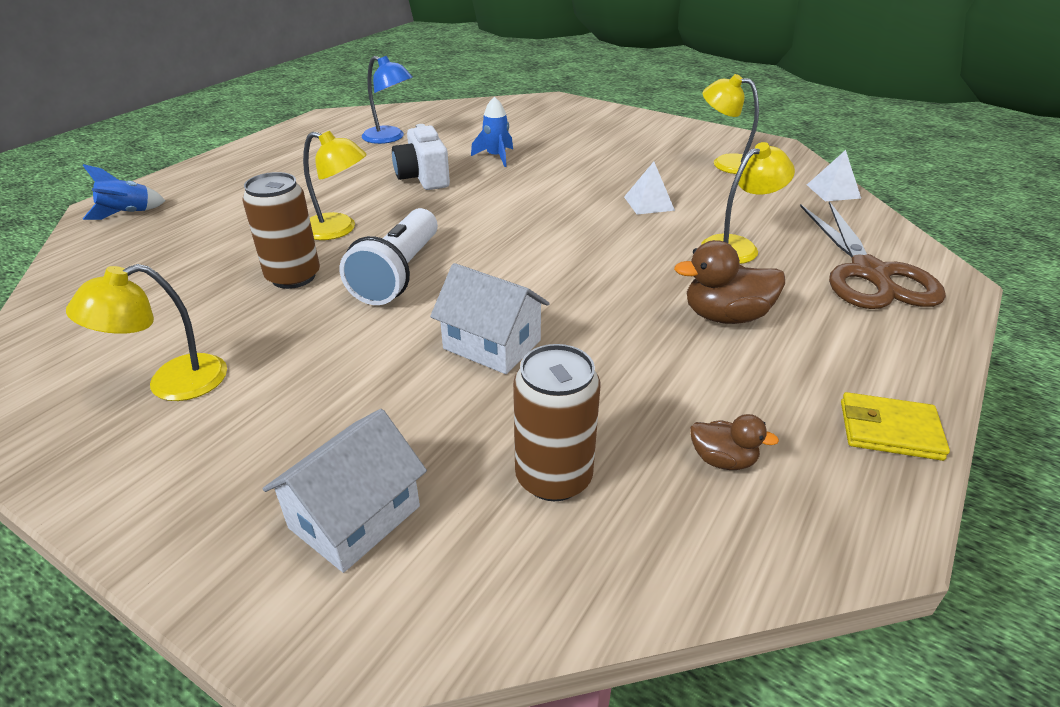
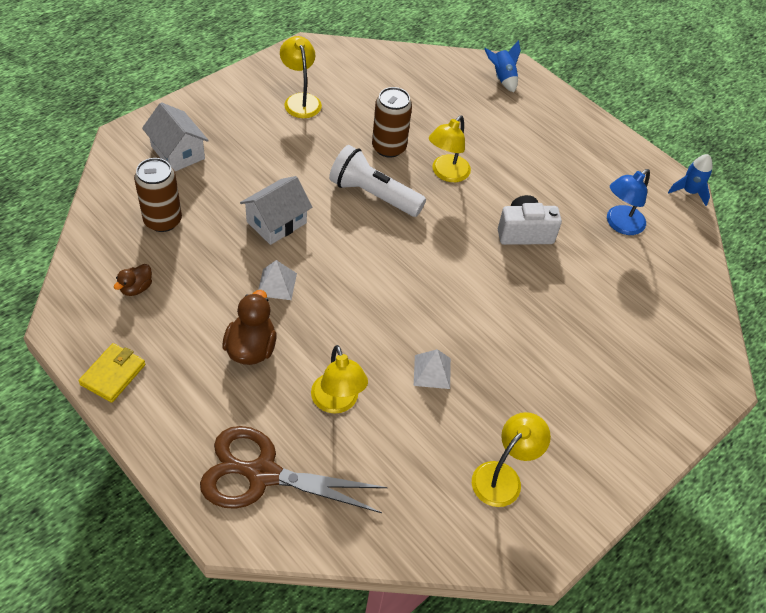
camera: 100 degrees right, 15 degrees up
blue rocket [471,97,513,167] -> blue rocket moved to [668,154,713,206]
white pyramid [807,150,861,201] -> white pyramid moved to [258,260,297,300]

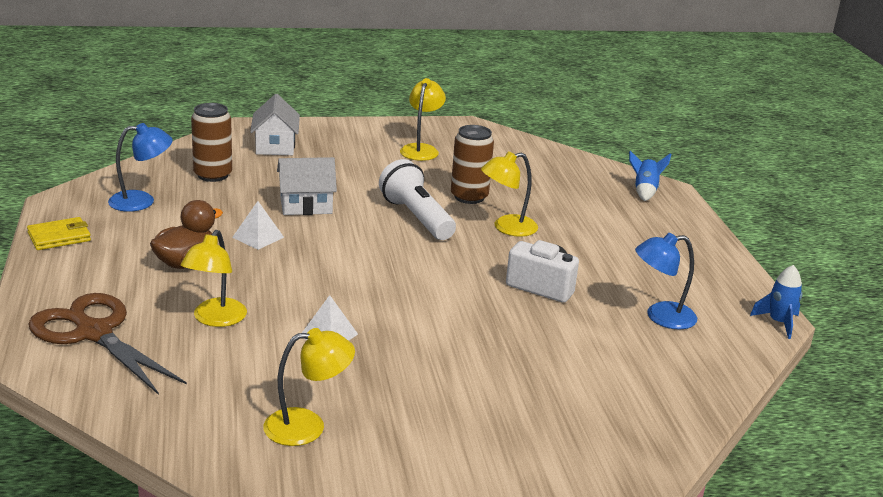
camera: 35 degrees right, 25 degrees down
brown duck [114,264,152,296] -> blue lamp [108,123,173,212]

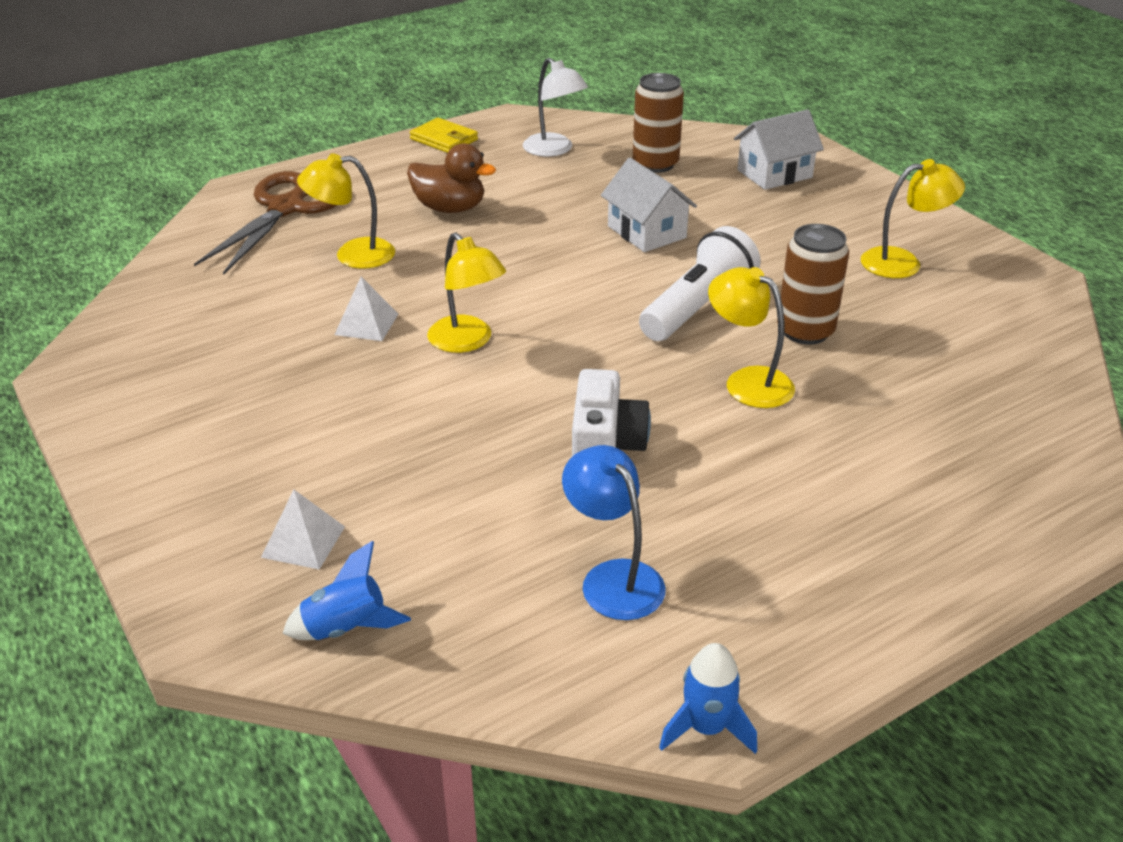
camera: 70 degrees right, 10 degrees up
blue lamp [108,123,173,212] -> white lamp [523,58,588,157]
white pyramid [232,201,284,250] -> white pyramid moved to [261,489,345,570]
yellow lamp [263,328,355,446] -> yellow lamp moved to [427,233,506,353]
blue rocket [629,151,672,201] -> blue rocket moved to [283,541,411,640]

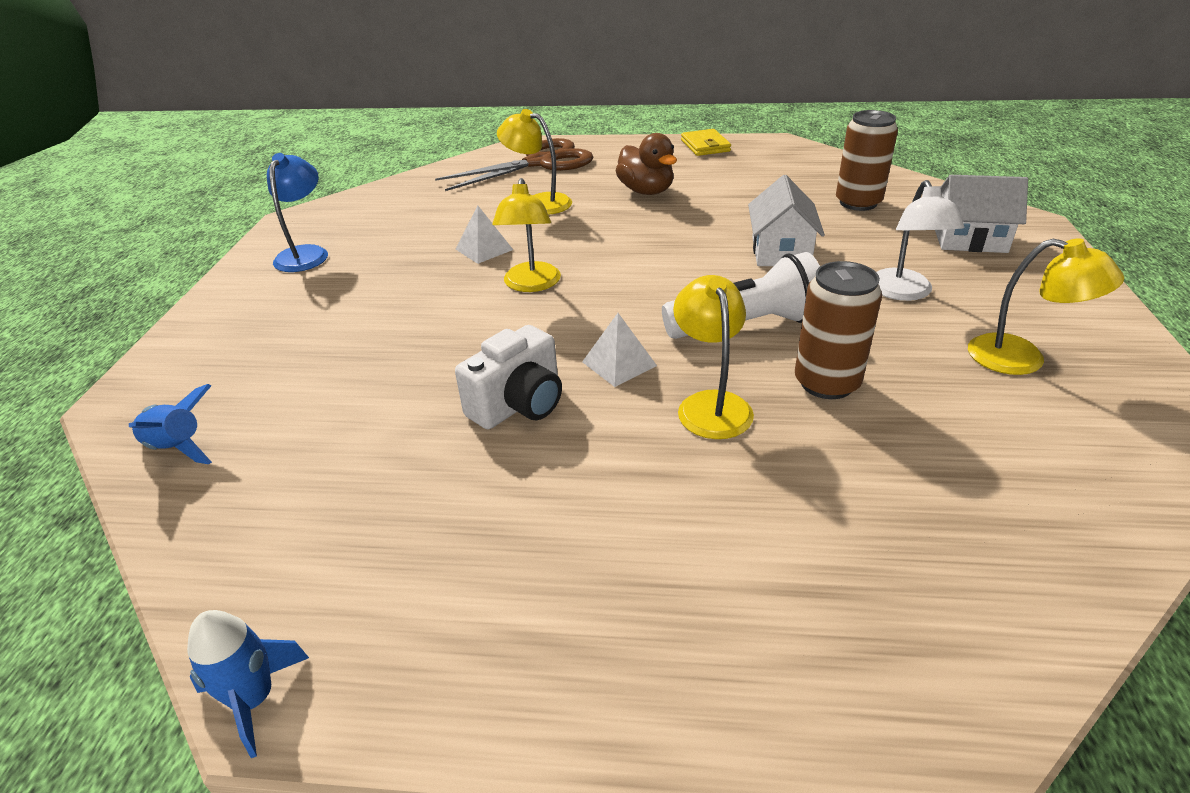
camera: 40 degrees right, 0 degrees up
white pyramid [261,489,345,570] -> white pyramid moved to [582,313,657,387]
white lamp [523,58,588,157] -> white lamp moved to [877,180,964,301]
blue lamp [562,445,666,620] -> blue lamp moved to [267,153,328,272]

